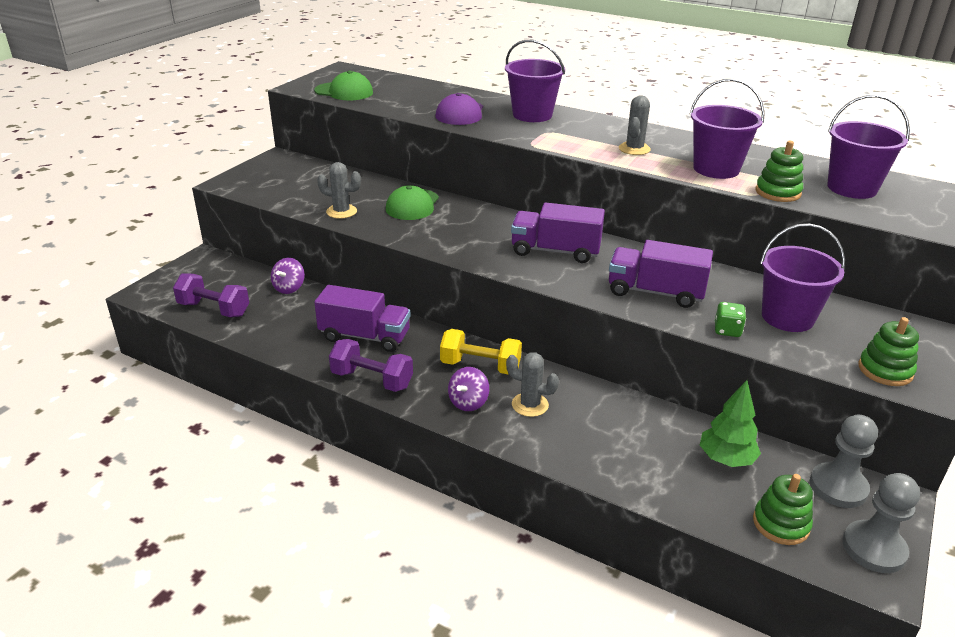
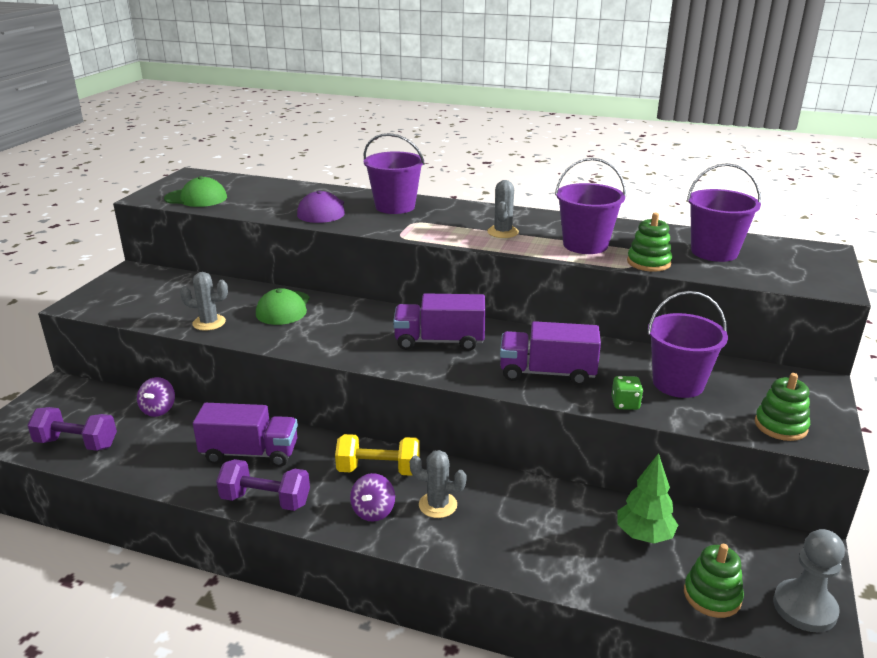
camera: 10 degrees left, 5 degrees down
grey pawn [810,415,878,508] -> none

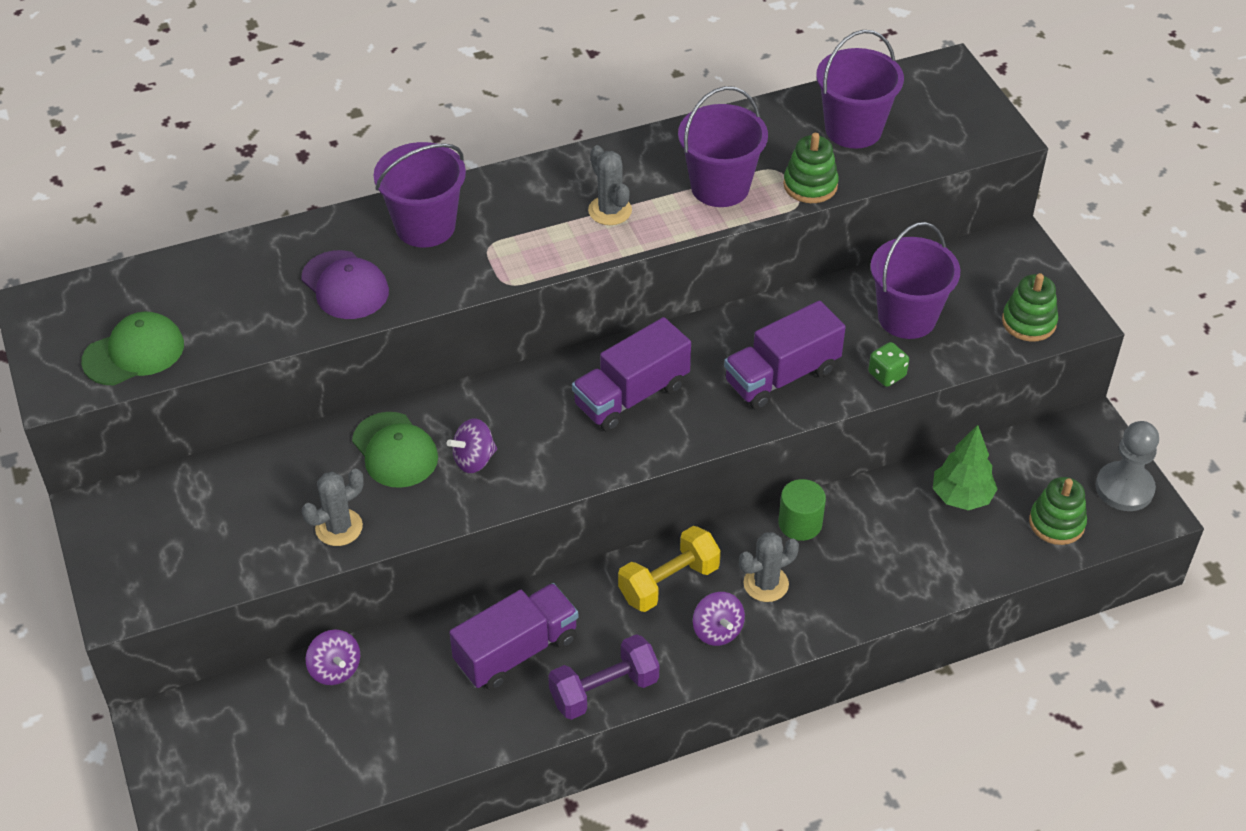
camera: 40 degrees left, 20 degrees up
purple dumbbell [27,407,117,451] -> none
none -> purple spinning top [447,418,497,473]
none -> green cylinder [778,479,826,541]

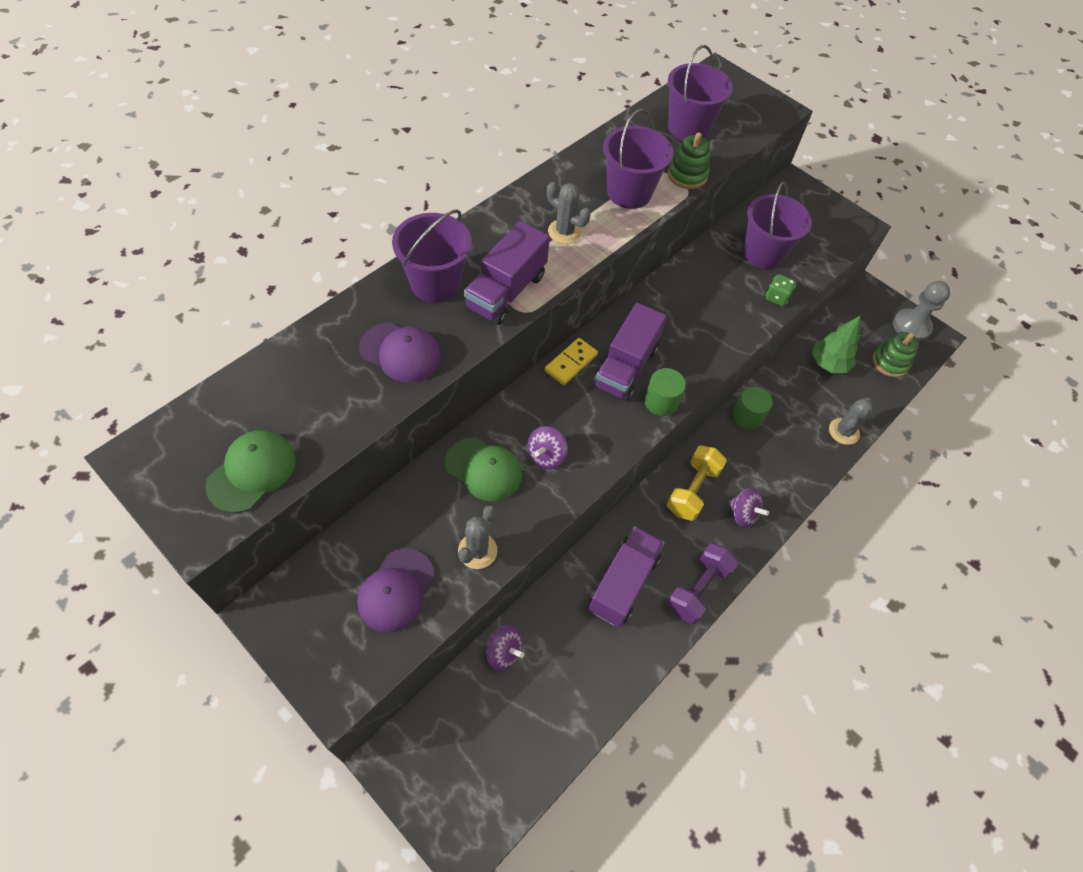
camera: 30 degrees left, 10 degrees up
purple truck [724,301,846,410] -> purple truck moved to [464,221,550,325]
grey cactus [739,532,799,602] -> grey cactus moved to [829,398,873,445]
green stacking toy [1002,273,1058,342] -> none
none -> purple cap [357,548,435,633]
none -> yellow domino [545,338,598,385]
none -> green cylinder [644,368,686,416]

